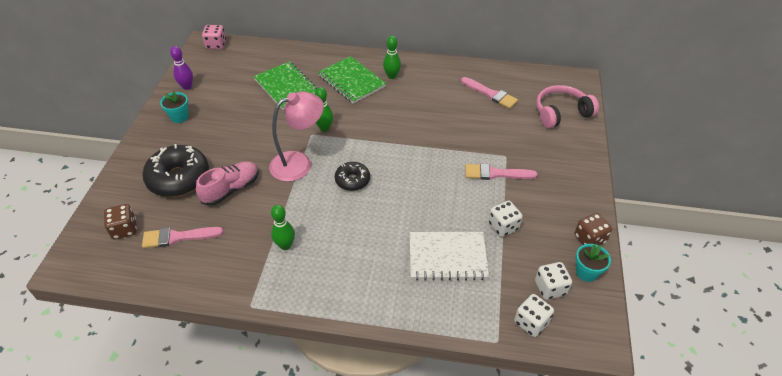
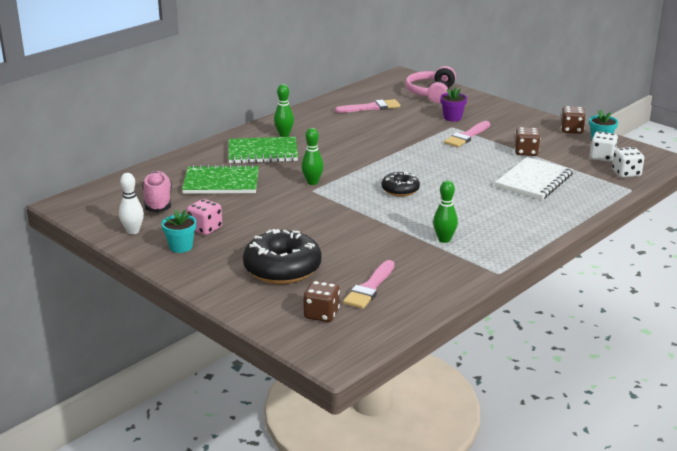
camera: 55 degrees left, 20 degrees down
purple bowling pin [170,46,193,90] -> white bowling pin [119,173,144,234]
pink shoe [196,161,259,206] -> pink shoe moved to [142,171,172,212]
pink dice [202,25,226,49] -> pink dice moved to [187,199,222,235]
pink lamp [269,91,324,182] -> none
white dice [488,201,523,237] -> brown dice [515,127,540,156]
none -> purple flower pot [440,87,467,122]

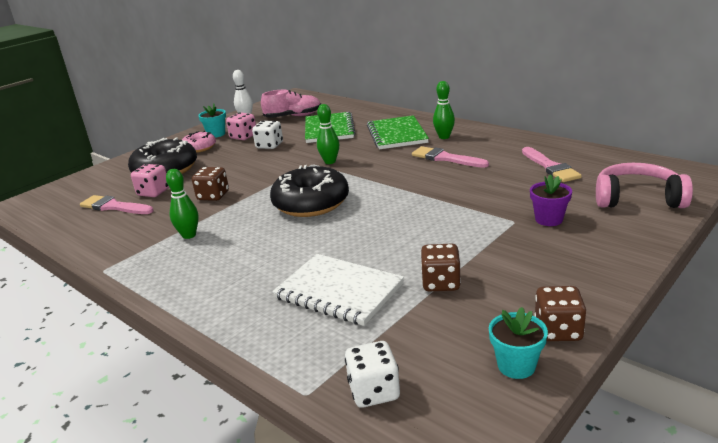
camera: 90 degrees right, 0 degrees up
brown dice [303,280,340,322] -> brown dice moved to [192,167,229,201]
black donut [382,172,420,197] -> black donut [270,165,349,217], size x1.78
pink brush [444,121,490,147] -> pink brush moved to [412,146,489,168]
white dice [590,131,618,162] -> white dice moved to [252,121,283,149]
none -> pink dice [131,164,169,197]
none -> pink donut [182,131,216,153]

